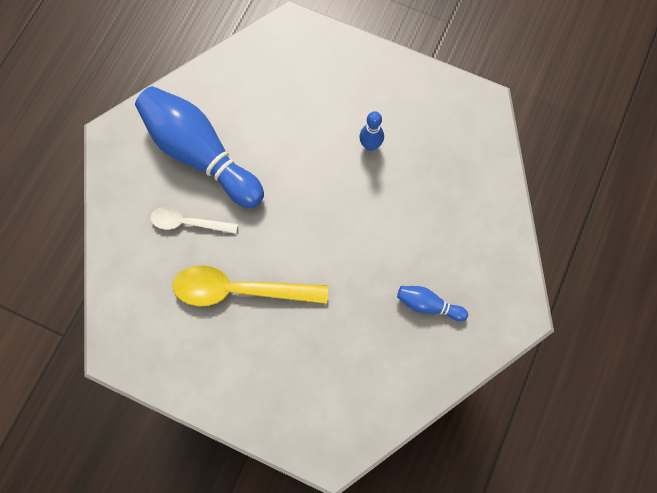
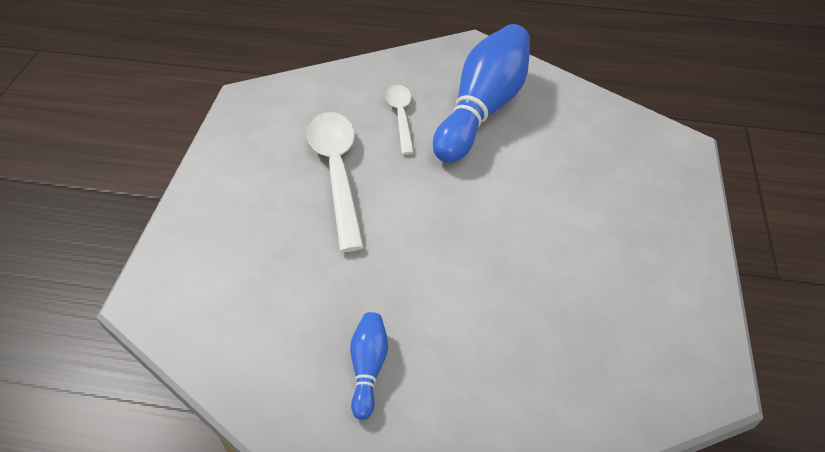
camera: 75 degrees right, 25 degrees down
yellow spoon [172,265,328,306] -> white spoon [307,112,364,252]
blue bowling pin [359,111,384,151] -> none

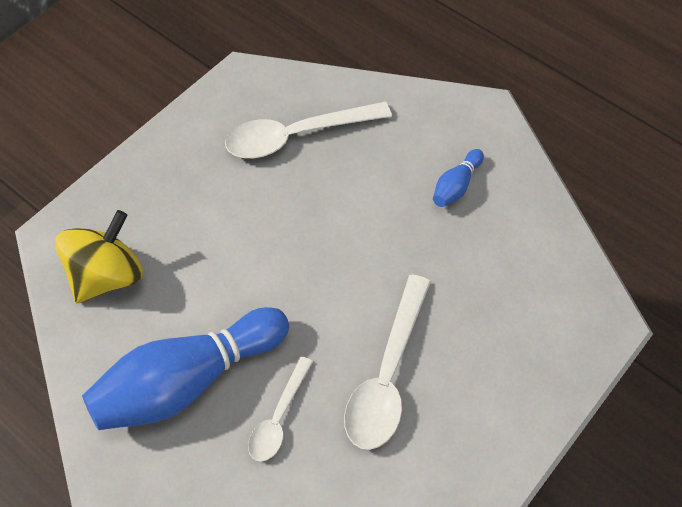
camera: 150 degrees left, 10 degrees up
none -> yellow spinning top [55,210,143,303]
none -> white spoon [225,102,392,158]

